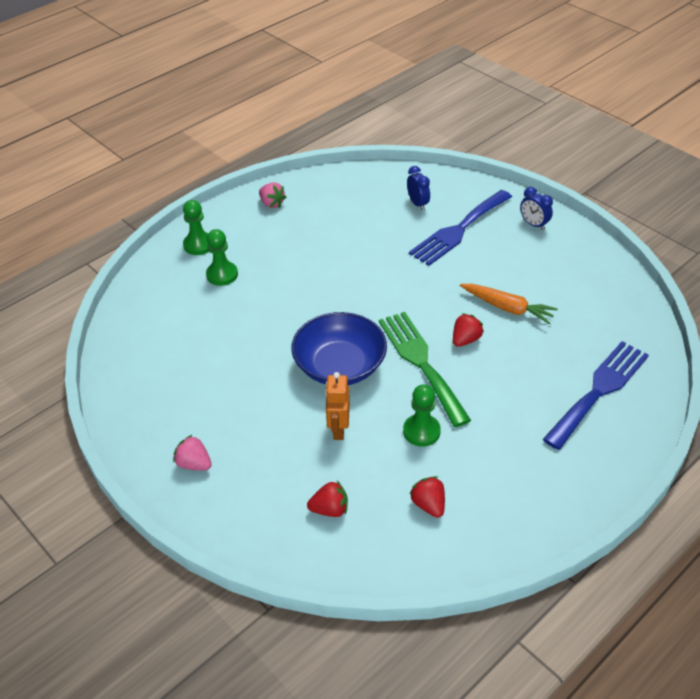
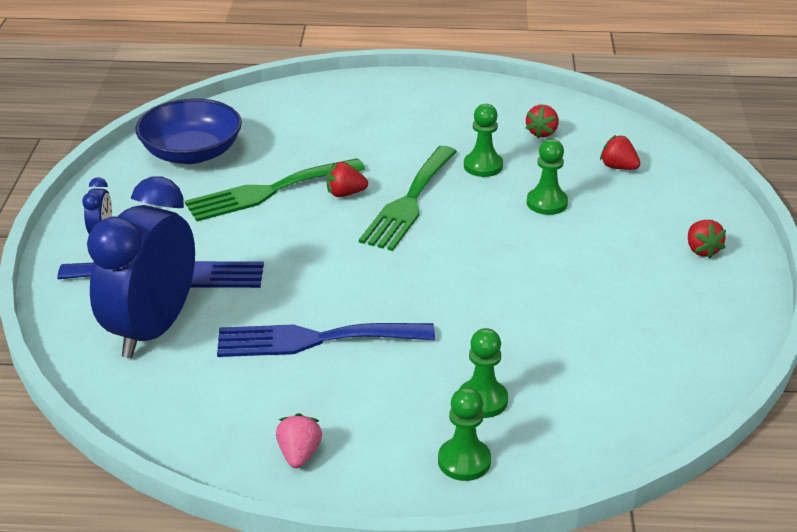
camera: 135 degrees left, 10 degrees down
pink strawberry [173,435,212,471] -> red strawberry [688,220,726,259]
blue bowl [291,312,387,385] -> blue bowl moved to [136,99,242,164]
orange robot [325,372,350,440] -> green pawn [527,139,568,215]
blue clock [407,166,430,211] -> blue clock [87,176,195,358], size x2.50
orange carrot [460,284,558,324] -> green fork [185,158,365,221]
blue fork [543,341,649,450] -> blue fork moved to [217,323,435,357]

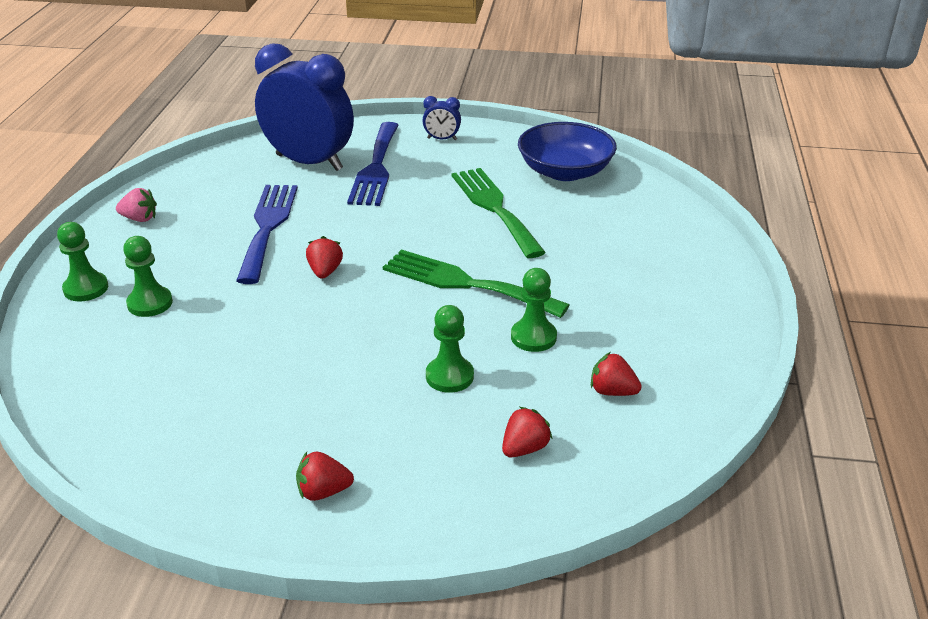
camera: 95 degrees right, 0 degrees up
red strawberry [327,162,368,197] -> red strawberry moved to [306,236,343,279]

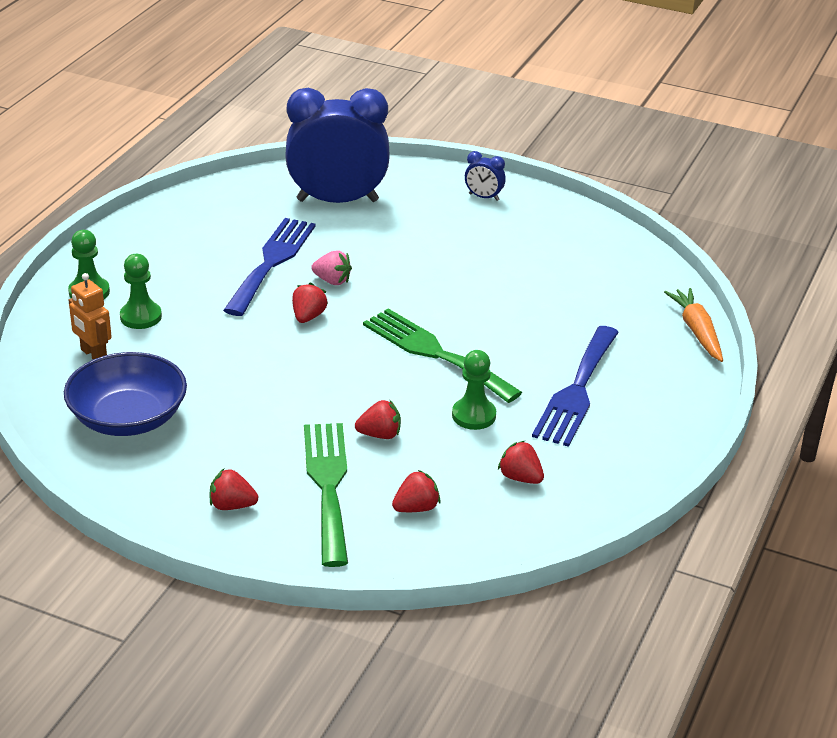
camera: 15 degrees right, 0 degrees up
pink strawberry [116,188,157,222] -> pink strawberry moved to [311,251,352,285]
blue clock [255,43,354,171] -> blue clock turned 45 degrees counterclockwise [285,88,390,203]
blue fork [347,122,399,206] -> blue fork moved to [532,326,619,447]
green pawn [426,305,474,393] -> red strawberry [355,400,401,439]
green fork [452,168,546,258] -> green fork moved to [304,423,348,567]
blue bowl [518,122,617,181] -> blue bowl moved to [64,352,187,436]
none -> orange robot [69,273,112,359]
none -> orange carrot [664,288,723,362]

